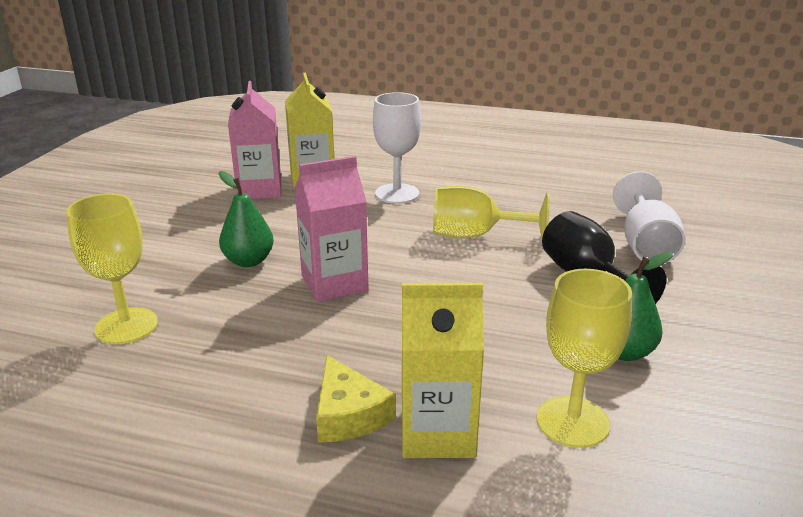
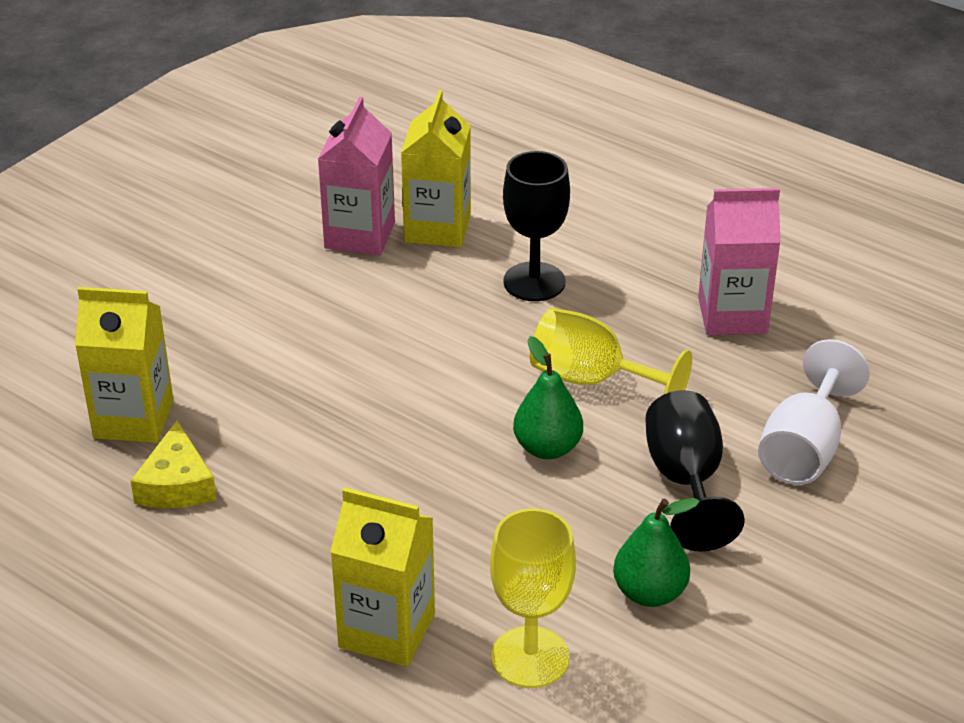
camera: 20 degrees right, 10 degrees up
yellow goblet [66,194,158,344] -> yellow carton [75,287,173,443]
green pear [219,171,274,267] -> green pear moved to [513,336,583,459]
pink carton [294,156,369,302] -> pink carton moved to [698,188,781,335]
yellow cheese [316,355,396,443] -> yellow cheese moved to [131,421,217,508]
white goblet [373,92,421,204] -> black goblet [503,151,570,301]

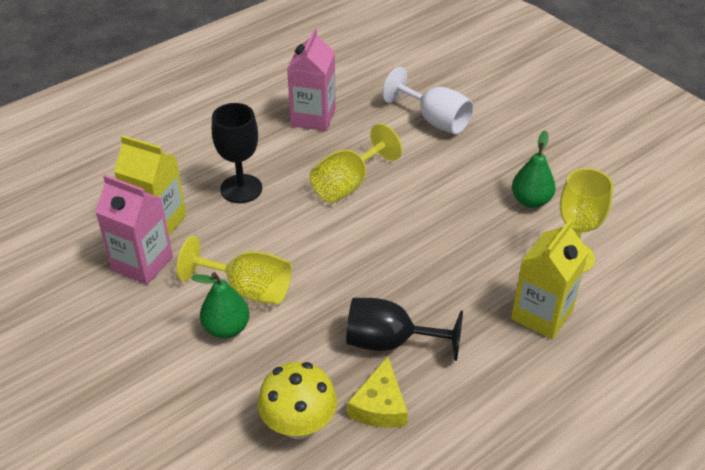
camera: 75 degrees left, 5 degrees up
yellow carton [75,287,173,443] -> yellow mushroom [258,362,337,439]
yellow cheese [131,421,217,508] -> yellow cheese turned 90 degrees clockwise [347,356,408,428]
green pear [513,336,583,459] -> green pear moved to [192,272,250,338]
black goblet [645,390,745,551] -> black goblet moved to [346,298,463,361]
none -> yellow goblet [177,236,292,305]

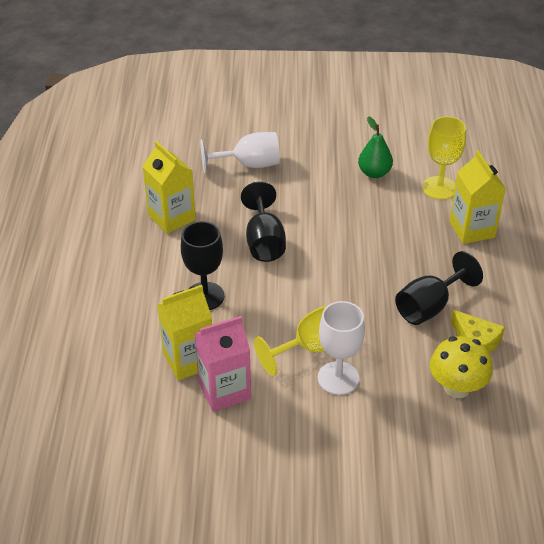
camera: 50 degrees left, 0 degrees up
green pear [192,272,250,338] -> white goblet [318,301,365,395]
pink carton [287,28,336,131] -> yellow carton [142,141,196,234]
yellow goblet [310,124,402,203] -> black goblet [241,181,286,262]

